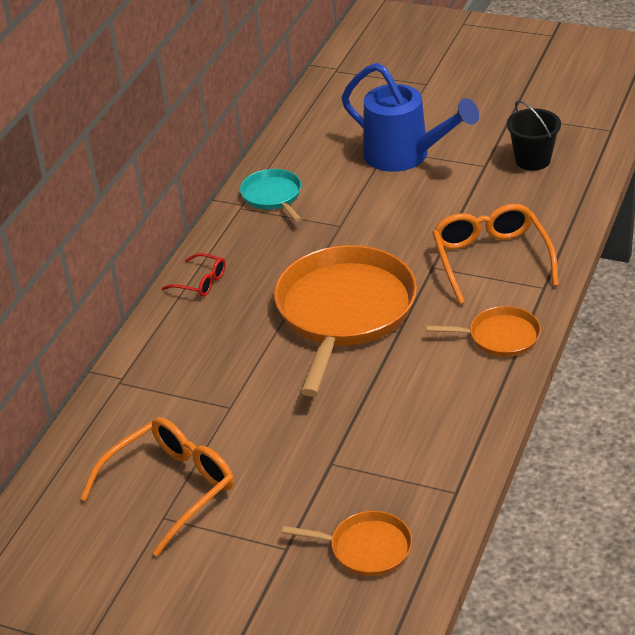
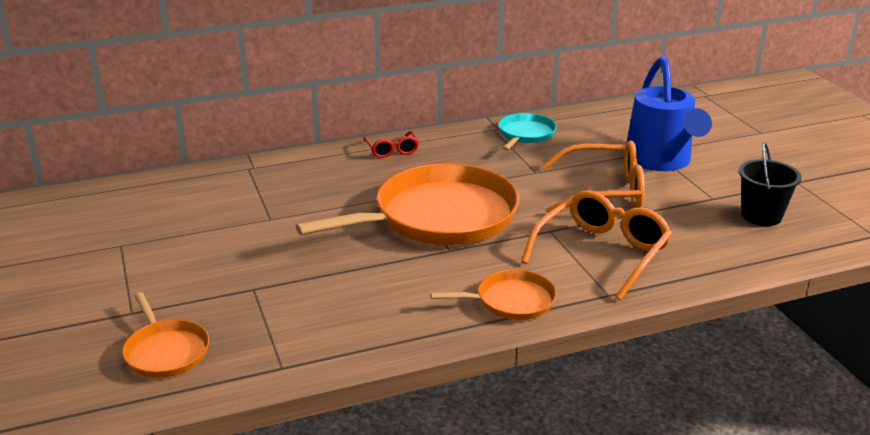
camera: 45 degrees right, 10 degrees down
orange glasses [80,417,234,556] -> orange glasses moved to [542,141,645,213]
orange pan [426,306,541,357] -> orange pan turned 60 degrees counterclockwise [430,270,557,320]

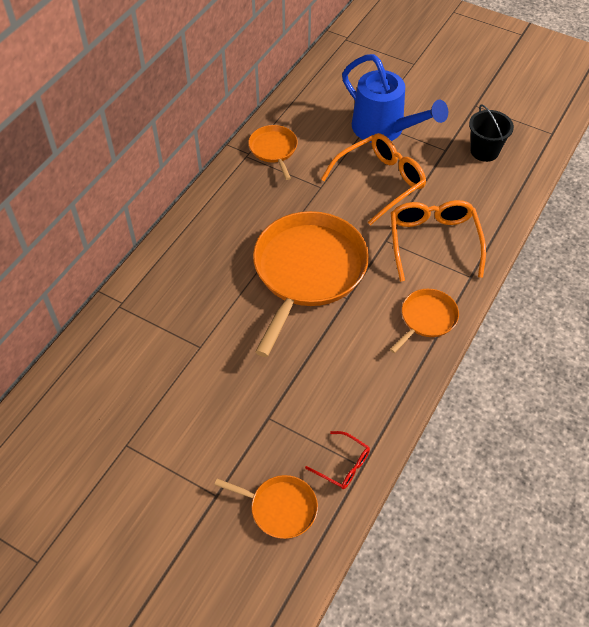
camera: 40 degrees left, 25 degrees up
red glasses [363,131,419,158] -> red glasses moved to [305,431,370,489]
turquoise pan [499,113,557,151] -> orange pan [248,125,298,180]

